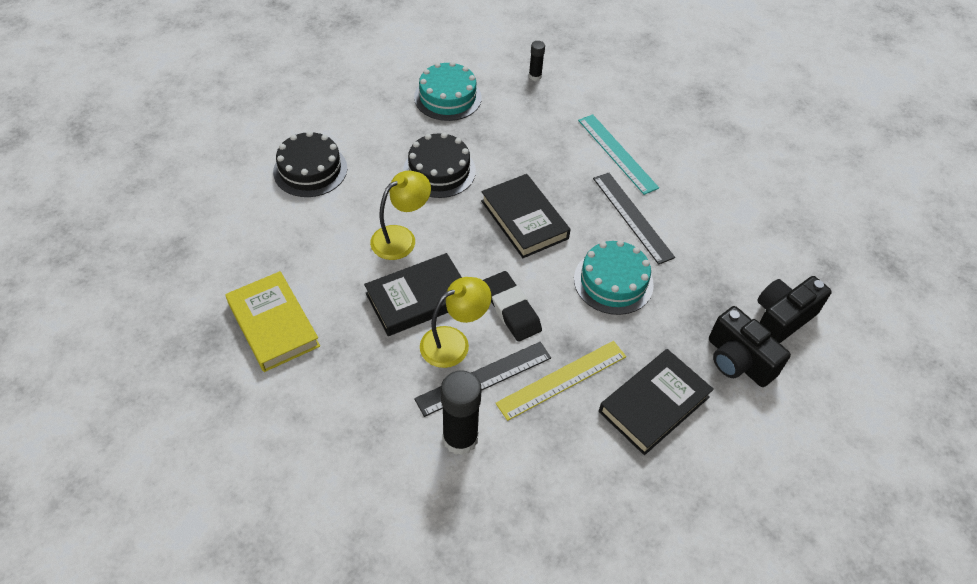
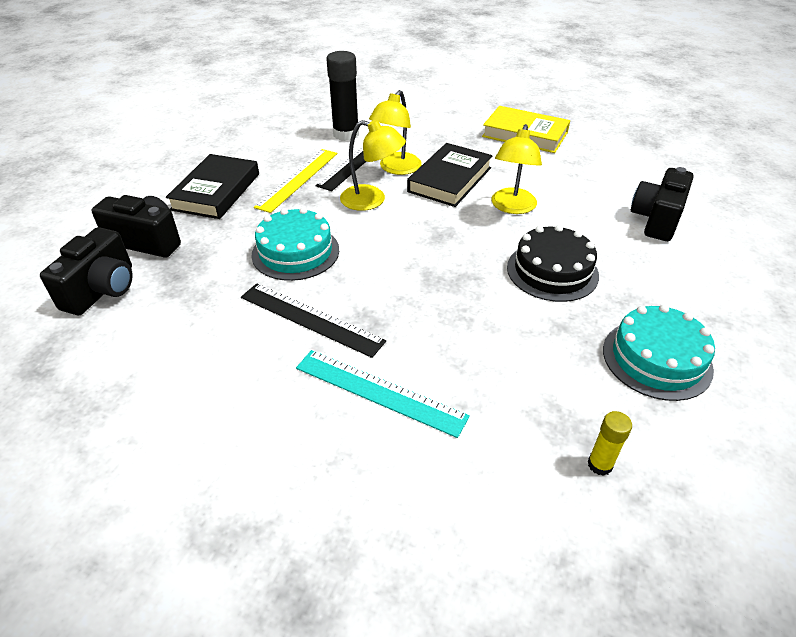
camera: 150 degrees right, 10 degrees down
black cake [273,131,347,197] -> black camera [631,167,694,241]
black book [481,174,571,258] -> none
black eraser [483,271,542,342] -> yellow lamp [340,120,406,211]
black glue stick [529,41,545,81] -> yellow glue stick [587,411,632,476]

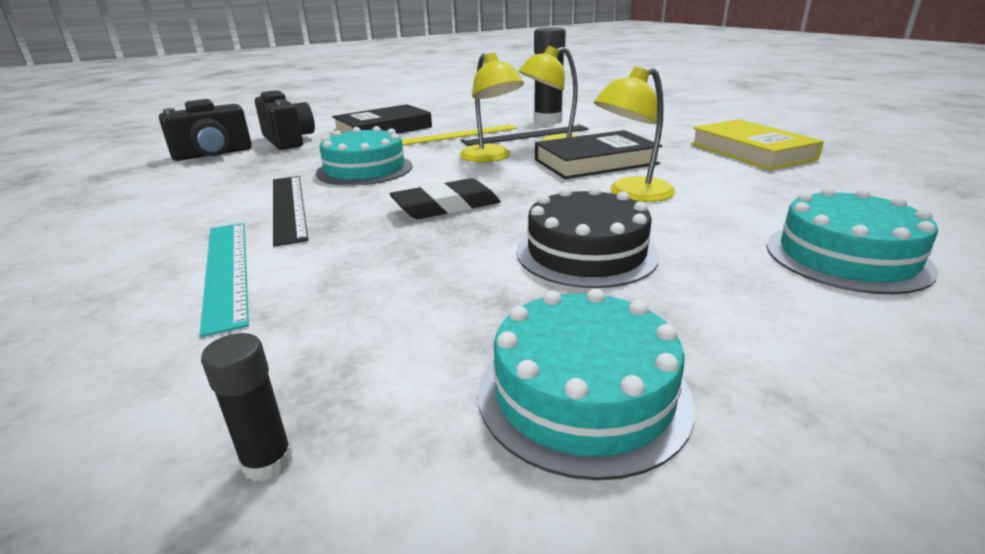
camera: 40 degrees right, 15 degrees down
yellow glue stick [587,411,632,476] -> black glue stick [201,333,293,482]
black camera [631,167,694,241] -> turquoise cake [766,187,938,294]
none -> black eraser [390,178,501,219]

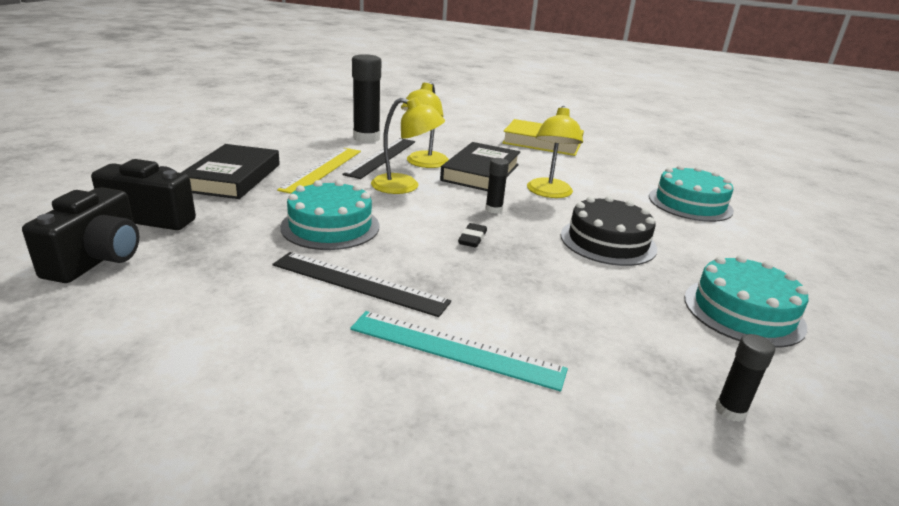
camera: 50 degrees left, 0 degrees up
black eraser [390,178,501,219] -> black eraser [458,223,487,248], size x0.53
none -> black glue stick [485,158,509,213]

